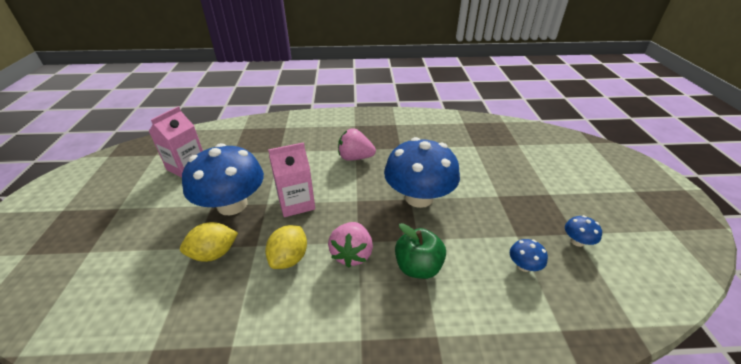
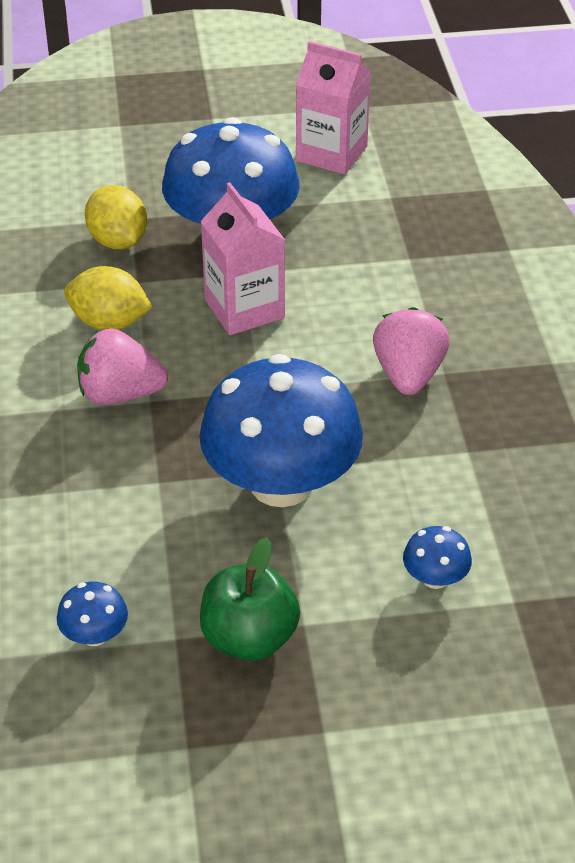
camera: 85 degrees right, 5 degrees up
green apple [395,223,446,279] -> green apple moved to [200,537,300,661]
blue mushroom [565,215,602,247] -> blue mushroom moved to [403,526,472,589]

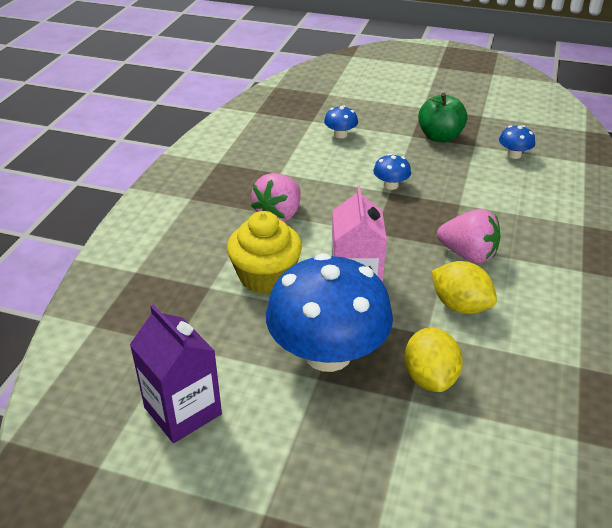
camera: 155 degrees left, 5 degrees down
blue mushroom [199,354,363,507] -> blue mushroom [373,154,411,190], size x0.40
pink carton [296,41,371,175] -> purple carton [130,305,222,443]
none -> yellow cupcake [227,211,302,294]

